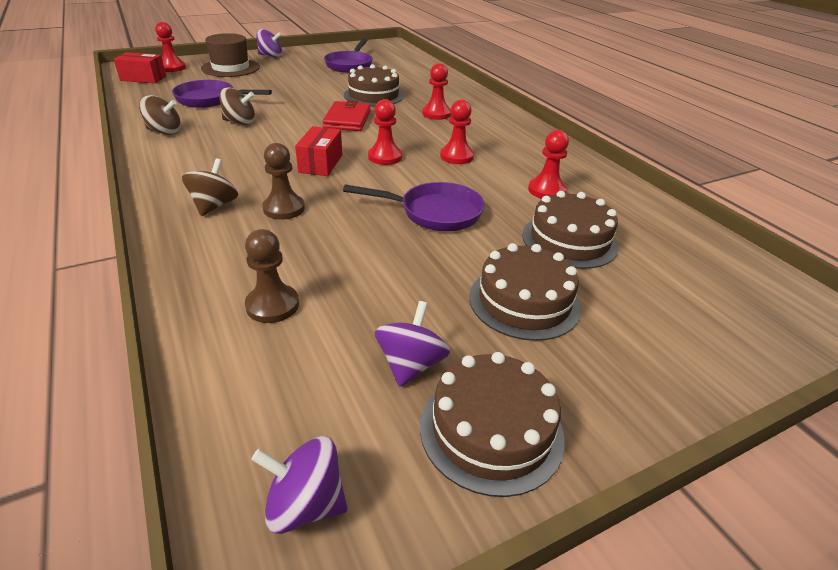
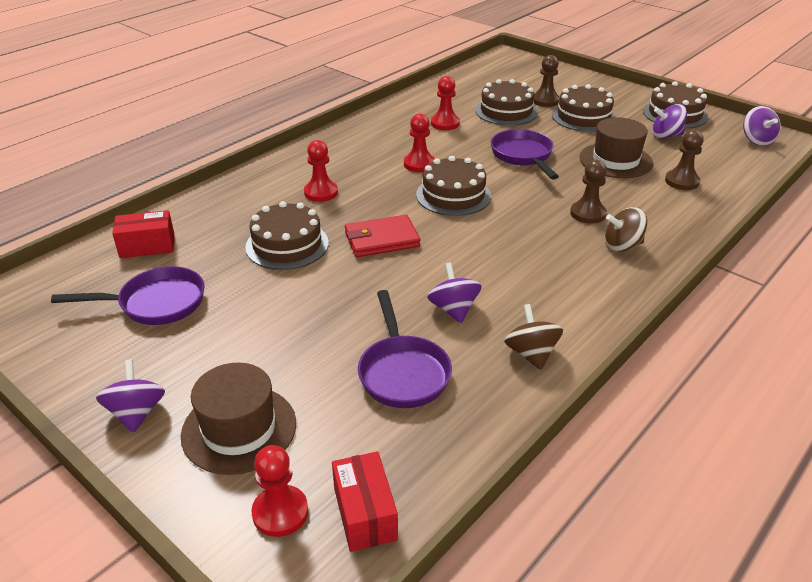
camera: 110 degrees left, 0 degrees up
brown spinning top [219,88,255,125] -> purple spinning top [427,263,482,323]
red box [295,126,342,176] -> red box moved to [112,210,175,258]
red pawn [368,99,402,165] -> brown cake [416,156,491,216]
none -> brown pawn [534,55,560,107]
none -> brown hat [580,117,653,178]

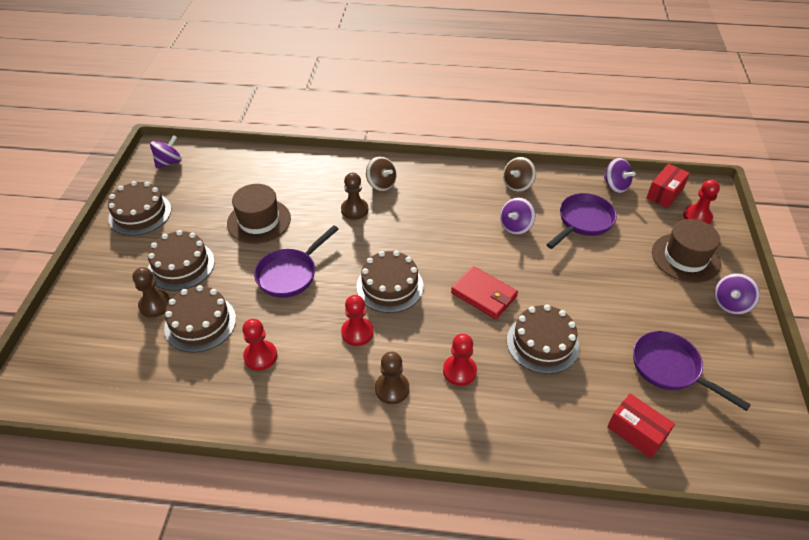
camera: 125 degrees left, 10 degrees up
purple spinning top [652,104,687,139] -> purple spinning top moved to [604,158,636,193]
brown pawn [665,130,704,190] -> brown pawn moved to [375,352,409,404]

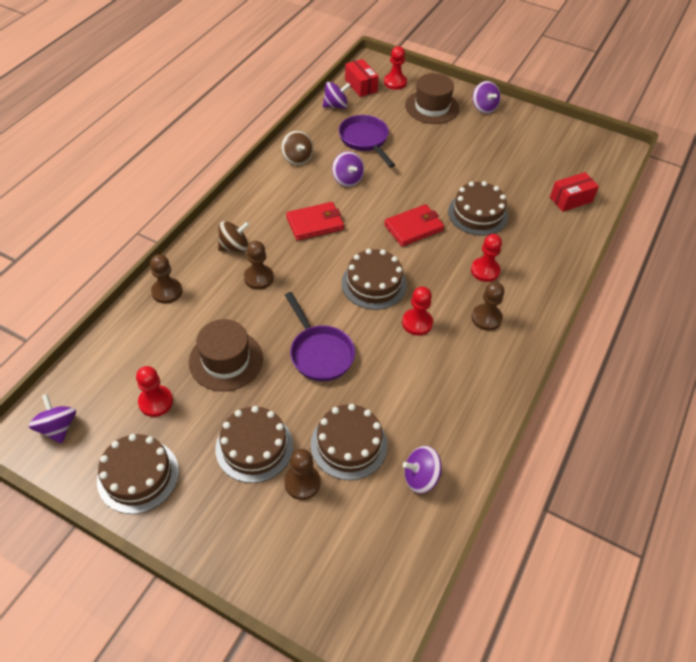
camera: 70 degrees left, 5 degrees up
red pawn [242,319,277,371] -> red pawn moved to [136,366,173,417]
purple pan [633,331,751,411] -> none
none -> brown pawn [150,254,182,304]
none -> red wallet [286,202,344,241]
none -> purple spinning top [403,446,442,493]

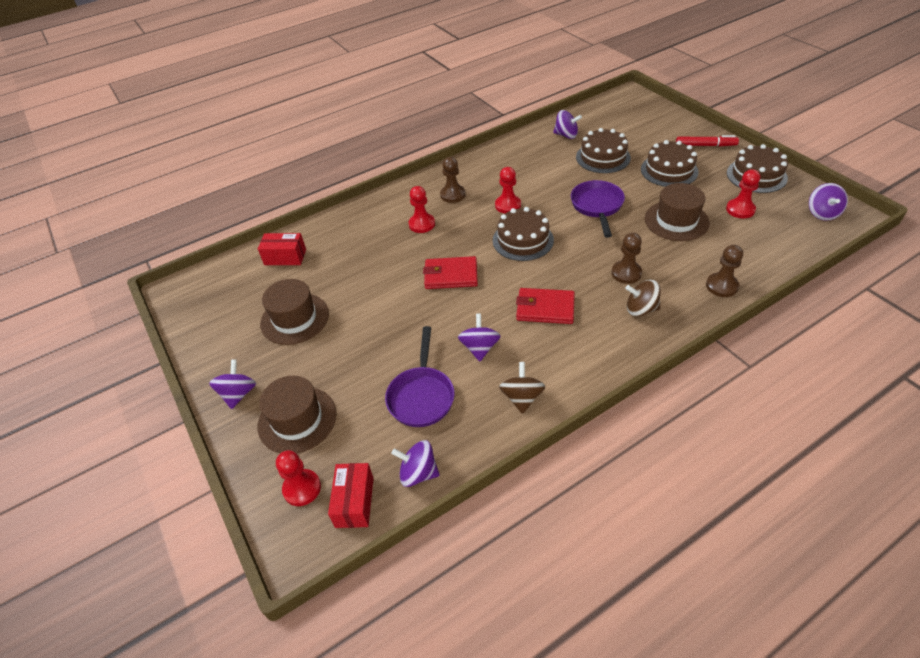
camera: 145 degrees left, 5 degrees down
brown pawn [284,449,321,500] -> none
brown cake [448,181,508,236] -> none
none -> brown hat [260,279,329,345]
none -> red marker [676,135,739,146]

